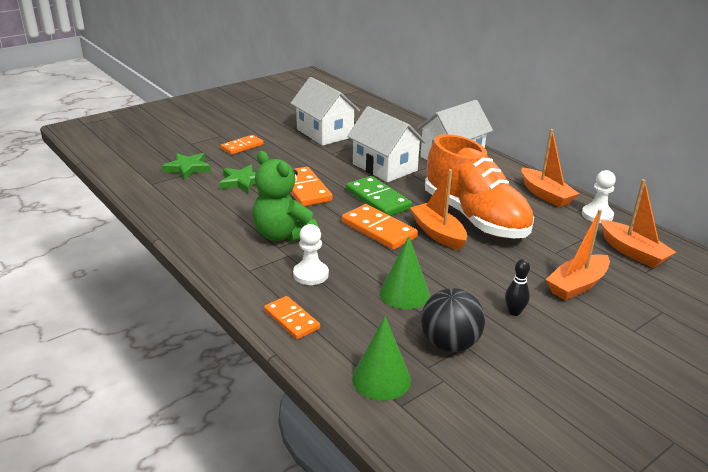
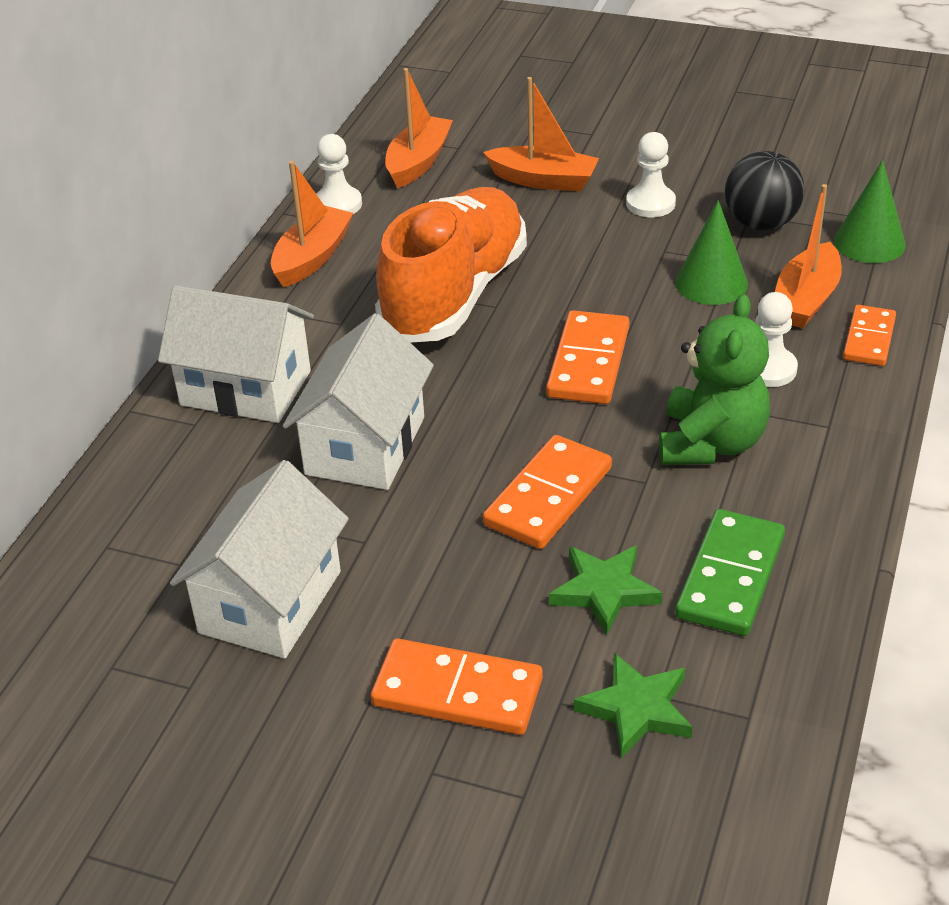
camera: 120 degrees left, 10 degrees up
orange domino [221,135,264,155] -> orange domino [371,638,543,735], size x1.52
green domino [346,176,412,216] -> green domino moved to [675,509,785,636]
orange boat [410,169,467,250] -> orange boat moved to [775,184,842,328]
black bowling pin [505,259,530,316] -> white pawn [626,132,676,217]

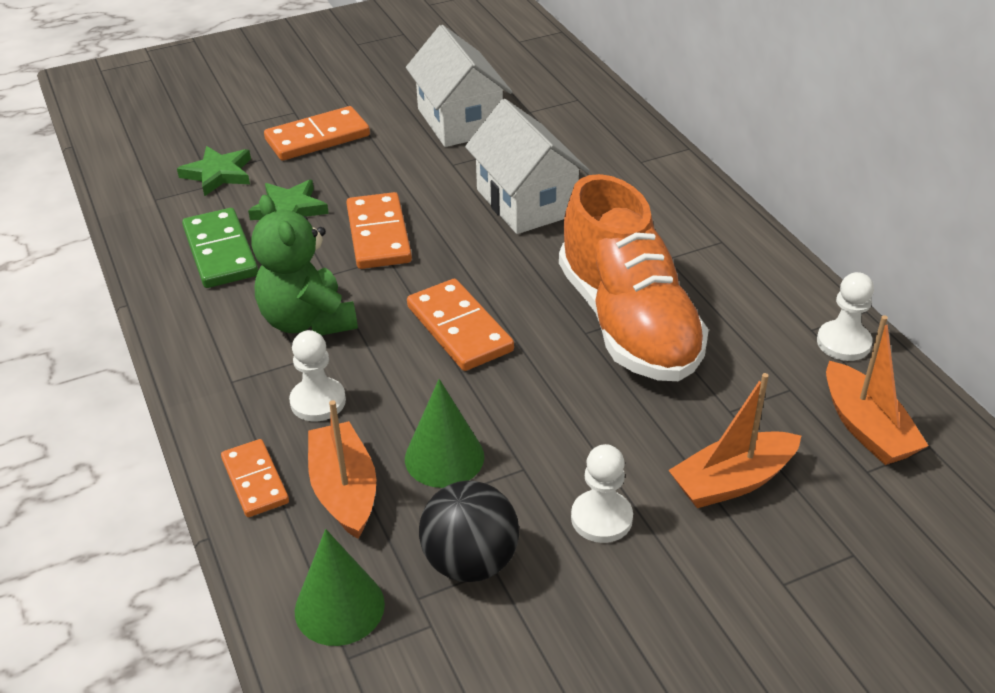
camera: 135 degrees right, 0 degrees up
white house [158,285,314,423] -> none
orange boat [271,161,353,287] -> none

